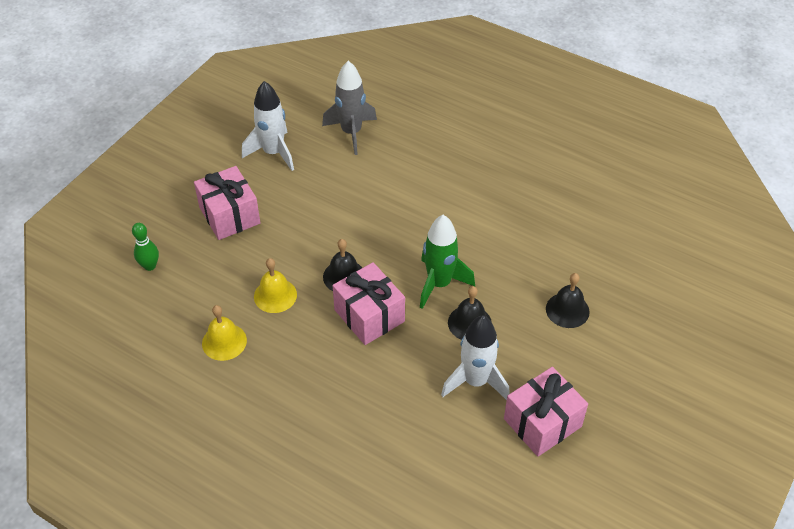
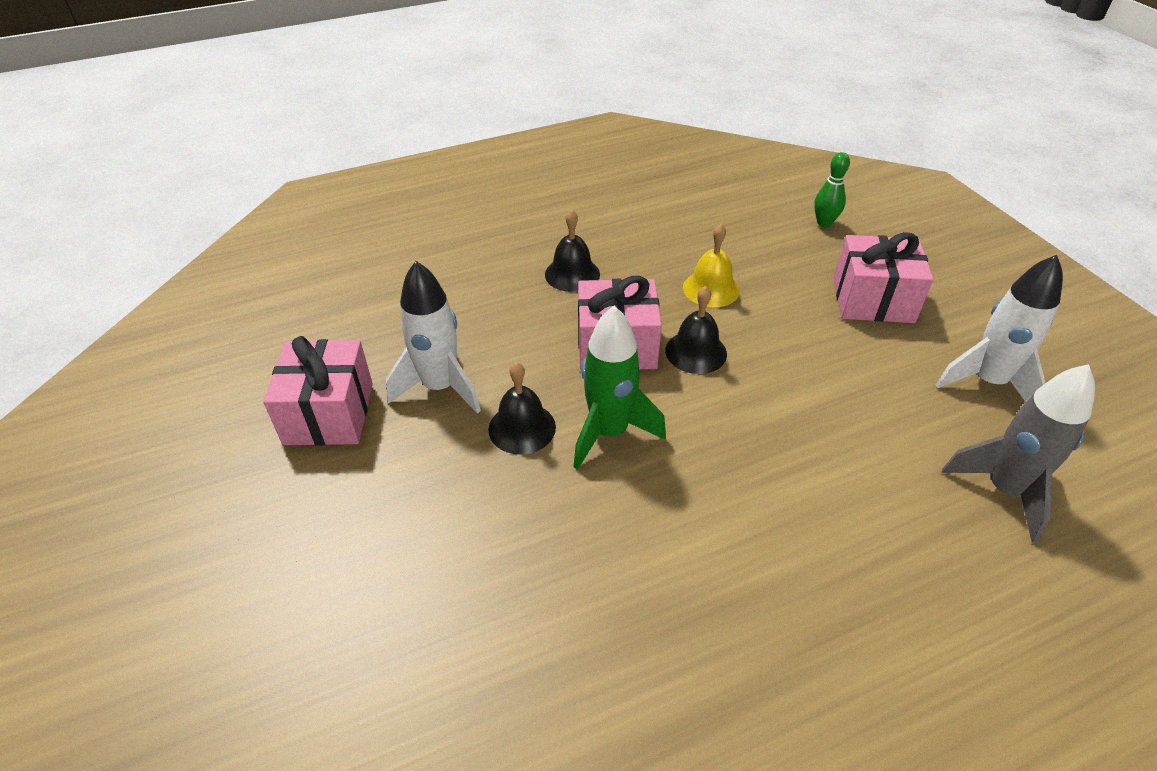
camera: 125 degrees right, 5 degrees down
yellow bell [202,305,247,361] -> none
black bell [546,273,590,328] -> black bell moved to [545,209,600,292]

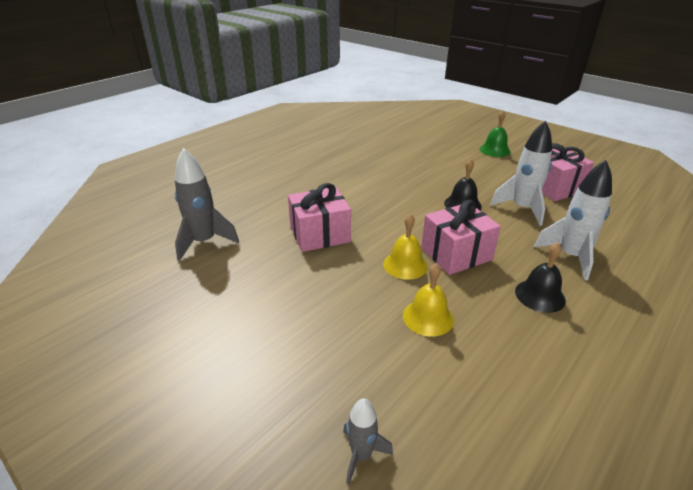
camera: 155 degrees right, 10 degrees down
green rocket [573,306,666,470] -> none
black bell [665,286,727,374] -> yellow bell [383,214,428,280]
green bowling pin [814,152,850,227] -> grey rocket [343,398,393,484]
pink gift [833,232,933,323] -> pink gift moved to [288,183,351,252]
white rocket [936,255,1063,402] -> white rocket moved to [534,160,612,280]
none -> green bell [480,110,511,157]

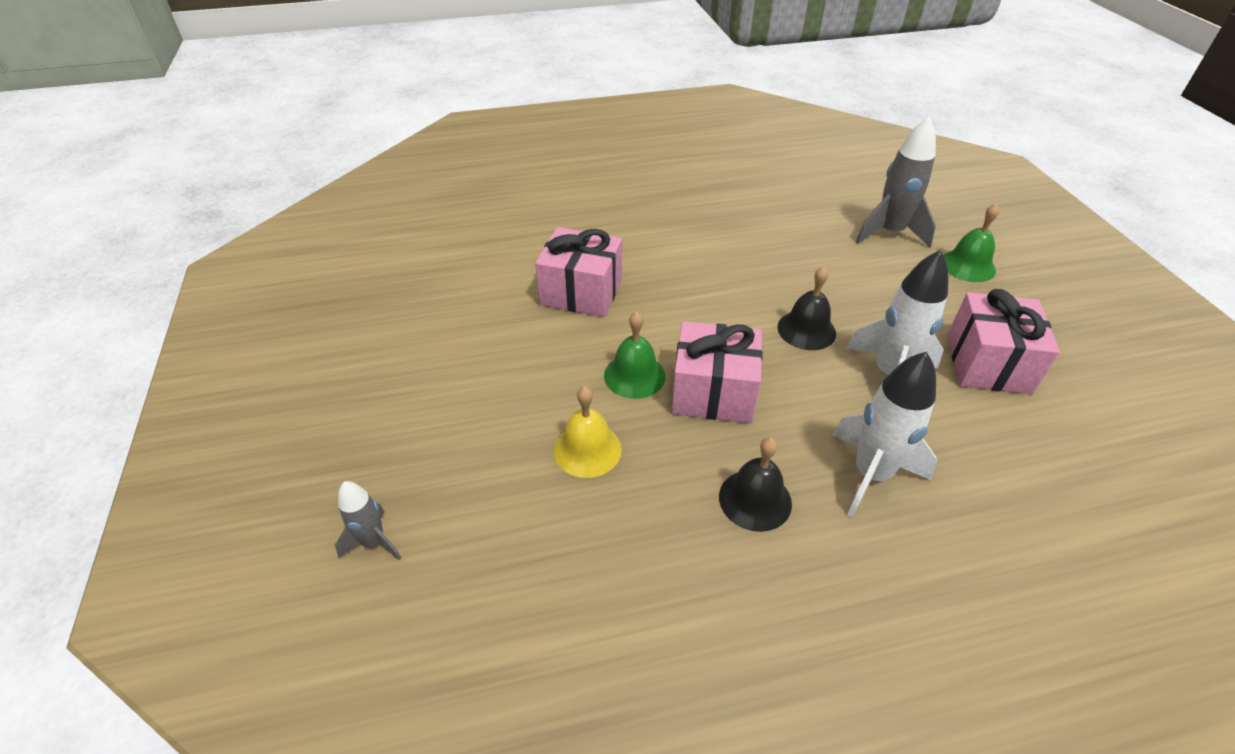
camera: 35 degrees right, 10 degrees up
grey rocket [175,148,239,261] -> grey rocket moved to [856,116,936,248]
yellow bell [383,214,428,280] -> green bell [604,311,666,399]

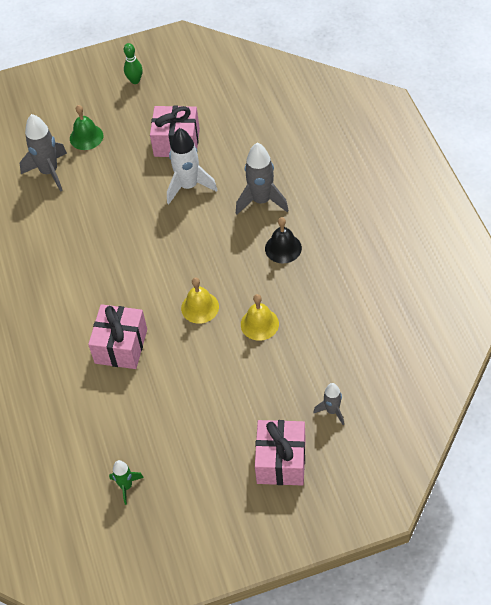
camera: 90 degrees left, 10 degrees up
green bell [604,311,666,399] -> yellow bell [181,277,219,324]
pink gift [671,321,763,423] -> pink gift moved to [255,420,306,486]
black bell [777,266,836,350] -> none
white rocket [832,351,937,518] -> grey rocket [236,143,289,215]
none -> green rocket [109,460,144,505]
none -> green bowling pin [124,43,143,84]

